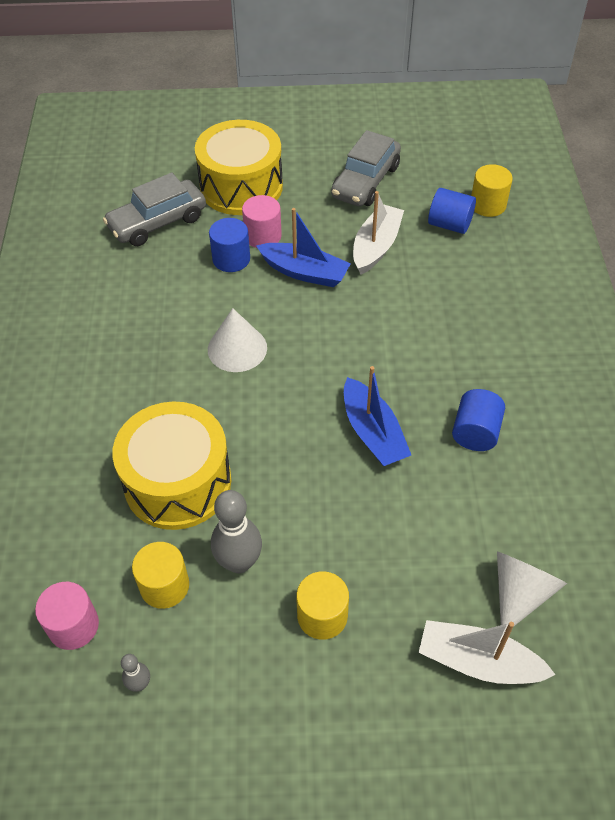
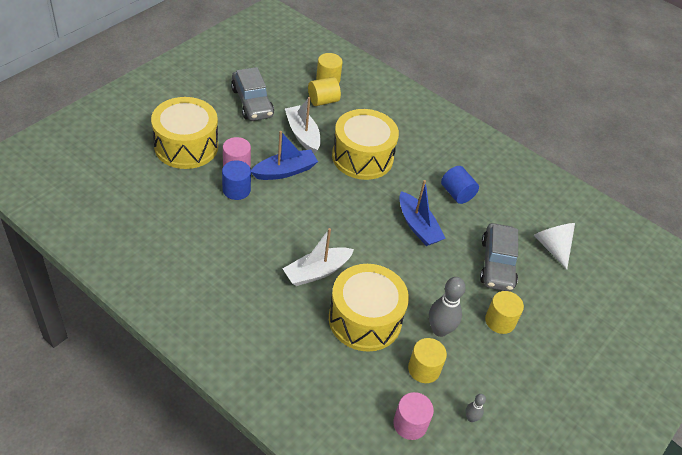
camera: 55 degrees left, 5 degrees down
grey car [103,173,206,246] -> grey car moved to [480,223,518,292]
white cone [208,308,267,372] -> none
blue boat [344,366,411,466] -> blue boat turned 45 degrees clockwise [399,180,446,246]
white boat [418,620,556,684] -> white boat moved to [283,228,354,286]
blue cylinder [428,188,476,234] -> yellow cylinder [308,77,341,106]
none -> yellow drum [332,109,399,180]

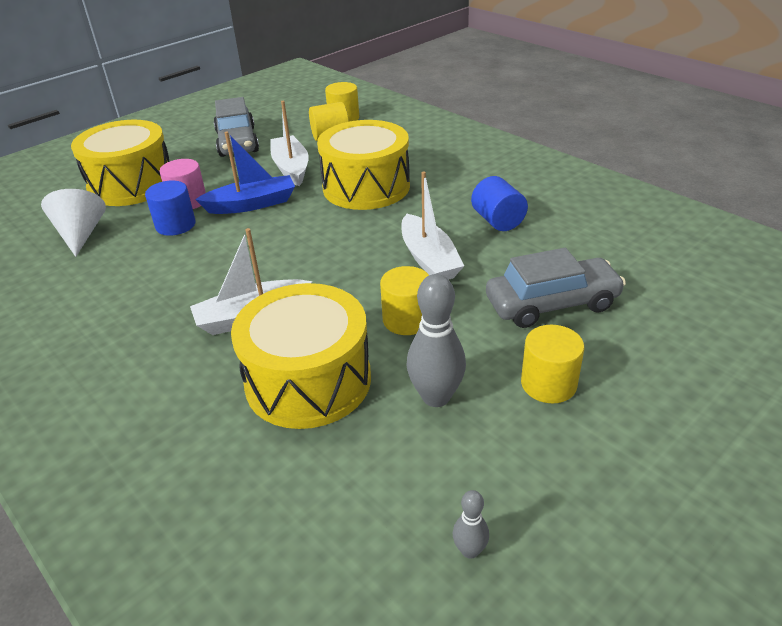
camera: 15 degrees right, 10 degrees down
pink cylinder [393,392,434,440] -> none
blue boat [399,180,446,246] -> white boat [401,172,464,280]
yellow cylinder [408,338,447,383] -> yellow cylinder moved to [380,266,429,335]
grey car [480,223,518,292] -> grey car turned 120 degrees counterclockwise [486,248,626,328]
white cone [534,223,575,269] -> white cone moved to [41,189,106,257]

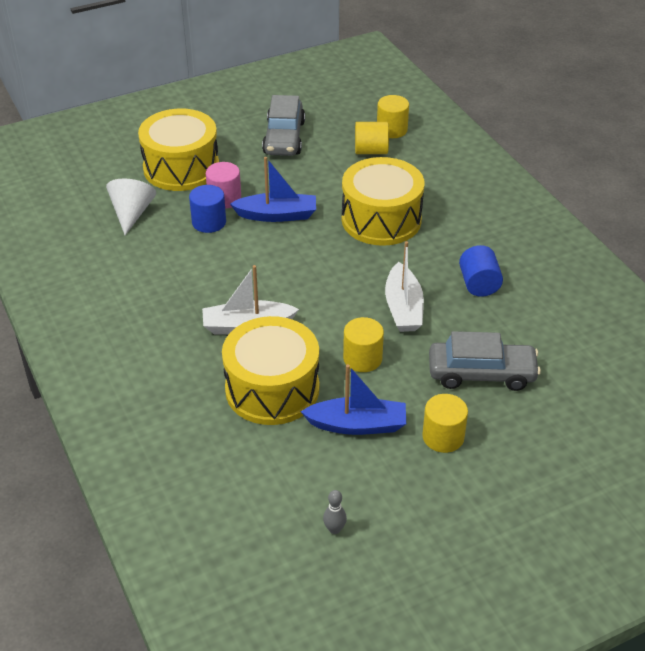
camera: 15 degrees right, 5 degrees up
white boat [270,101,309,186] -> none
grey bowling pin [407,274,466,407] -> blue boat [301,364,406,435]

